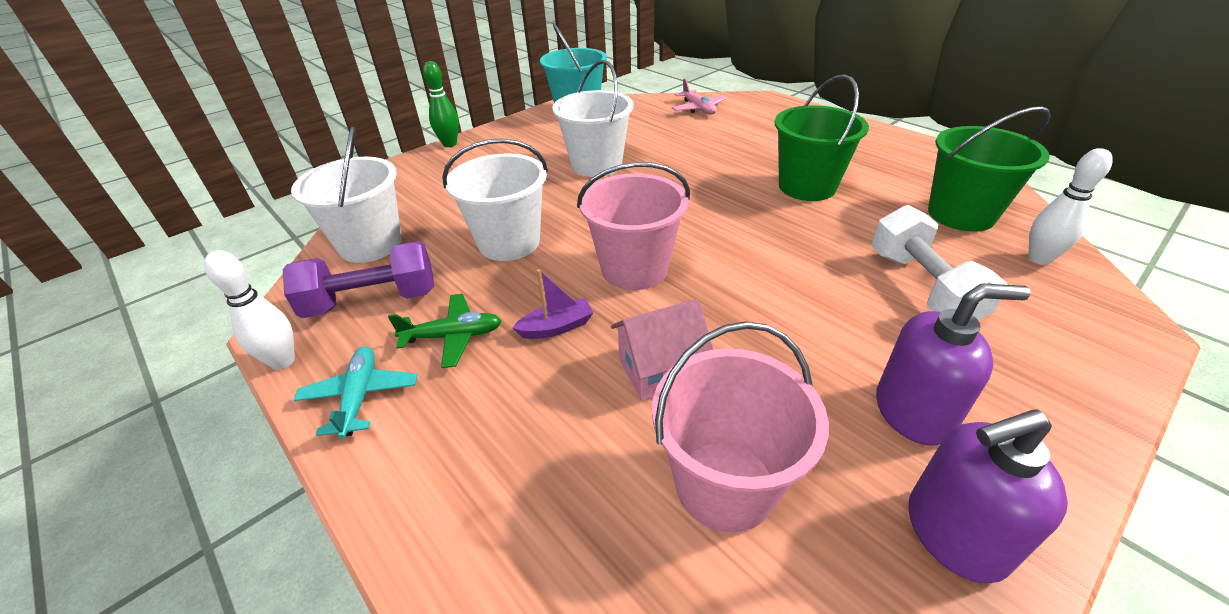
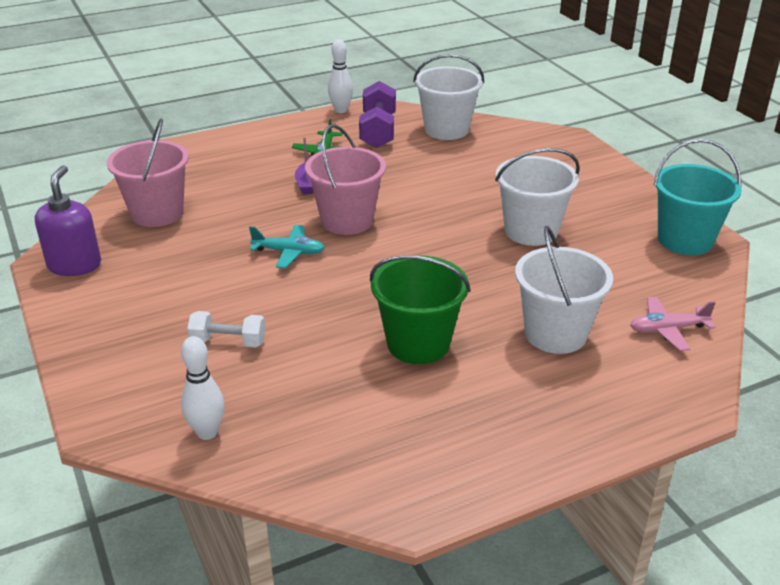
camera: 105 degrees right, 5 degrees down
turquoise plane [294,346,417,439] -> turquoise plane moved to [249,225,325,268]
green bowling pin [423,61,459,147] -> none
white bucket [442,138,548,261] -> white bucket moved to [515,226,613,354]
pink house [611,299,713,401] -> none
white dumbbell [871,205,1008,320] -> white dumbbell [187,311,266,348], size x0.64
purple soap dispenser [876,283,1031,446] -> none
green bucket [928,106,1051,232] -> none

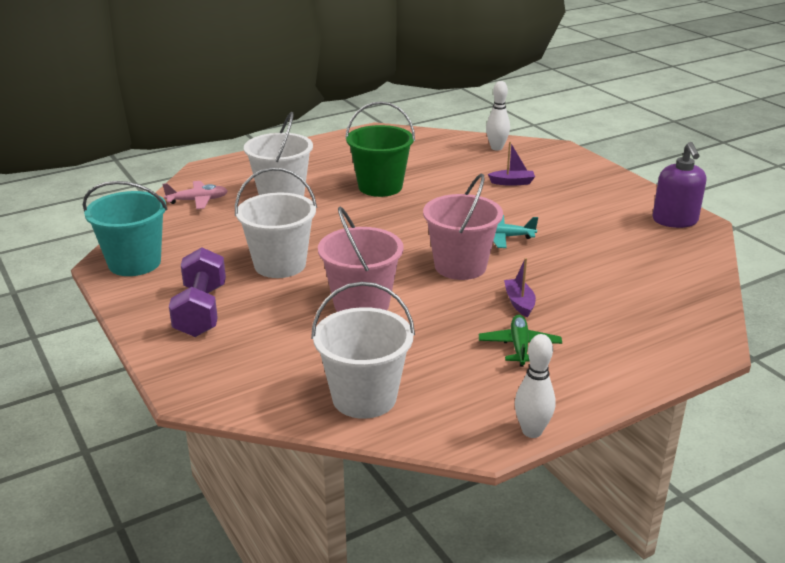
camera: 175 degrees right, 5 degrees down
pink bucket [107,119,189,227] -> pink bucket moved to [318,206,404,312]
white dumbbell [187,311,266,348] -> purple boat [488,142,535,186]
purple dumbbell [359,81,396,148] -> purple dumbbell moved to [169,247,226,337]

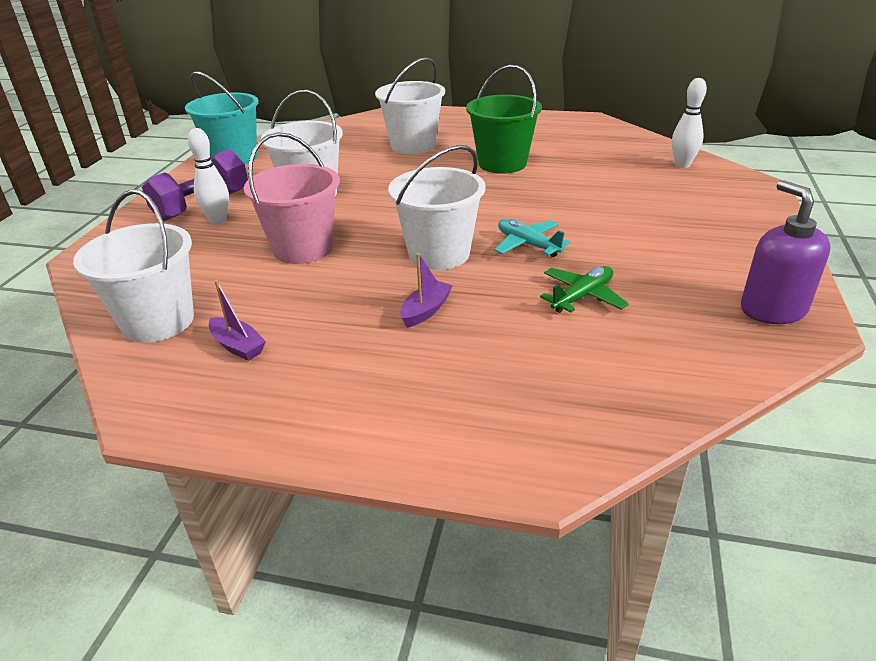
camera: 45 degrees right, 5 degrees up
pink plane [163,181,228,209] -> none
pink bucket [423,174,503,280] -> white bucket [388,145,486,270]
green plane [479,315,562,367] -> green plane moved to [540,266,629,313]
purple boat [488,142,535,186] -> purple boat moved to [209,280,266,361]
white bowling pin [515,334,556,438] -> white bowling pin moved to [188,128,229,225]
purple soap dispenser [652,142,706,228] -> purple soap dispenser turned 120 degrees clockwise [741,180,831,324]

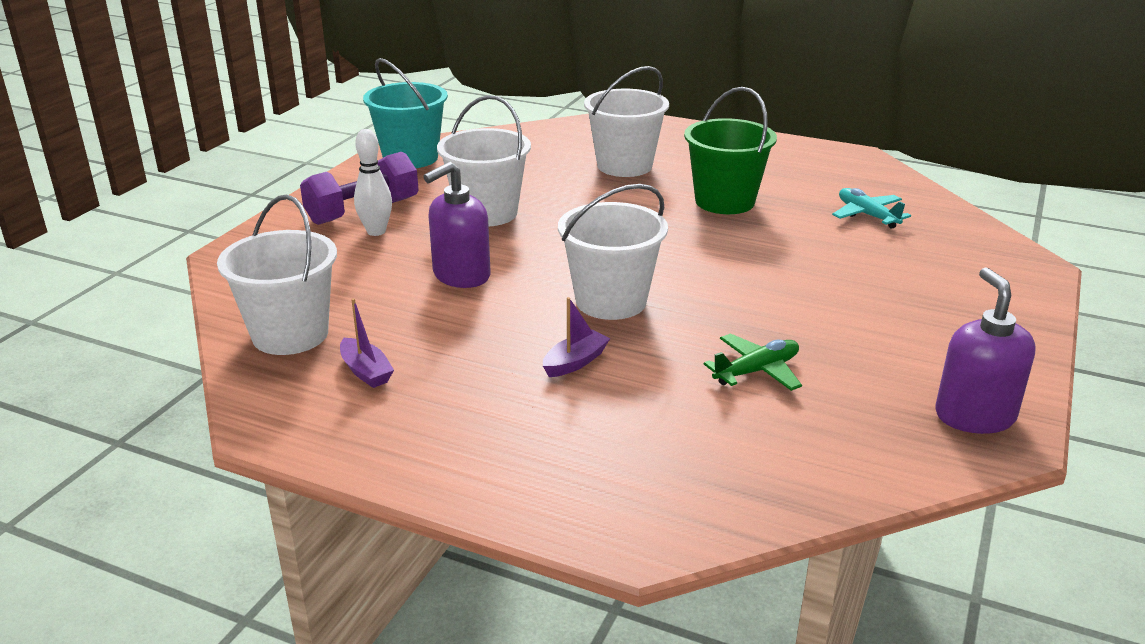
camera: 10 degrees right, 5 degrees down
pink bucket [244,132,339,264] -> purple soap dispenser [423,162,491,288]
turquoise plane [495,219,571,257] -> turquoise plane moved to [832,188,911,229]
white bowling pin [672,78,707,168] -> none

